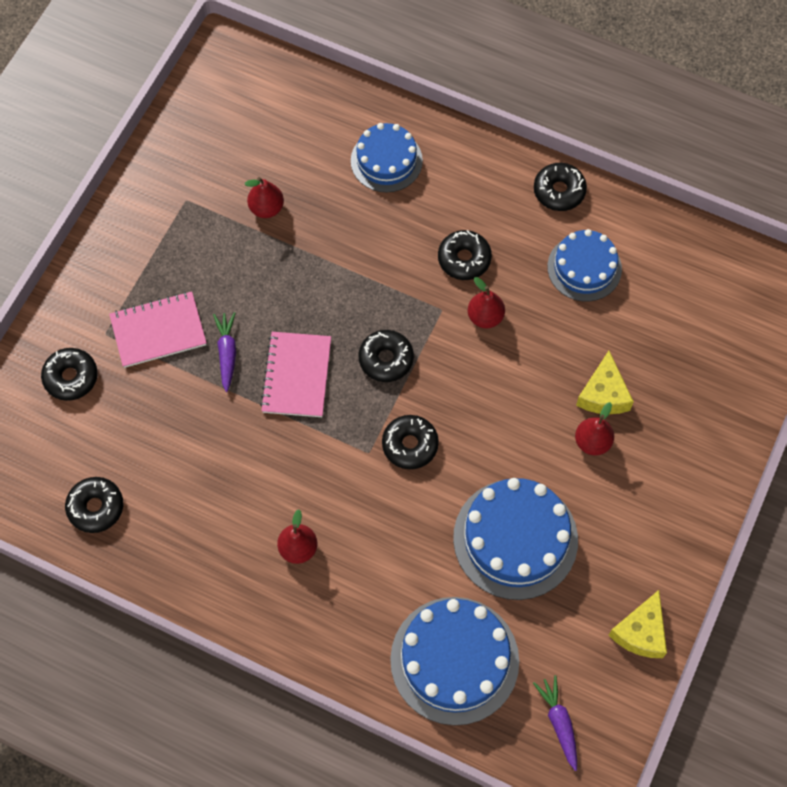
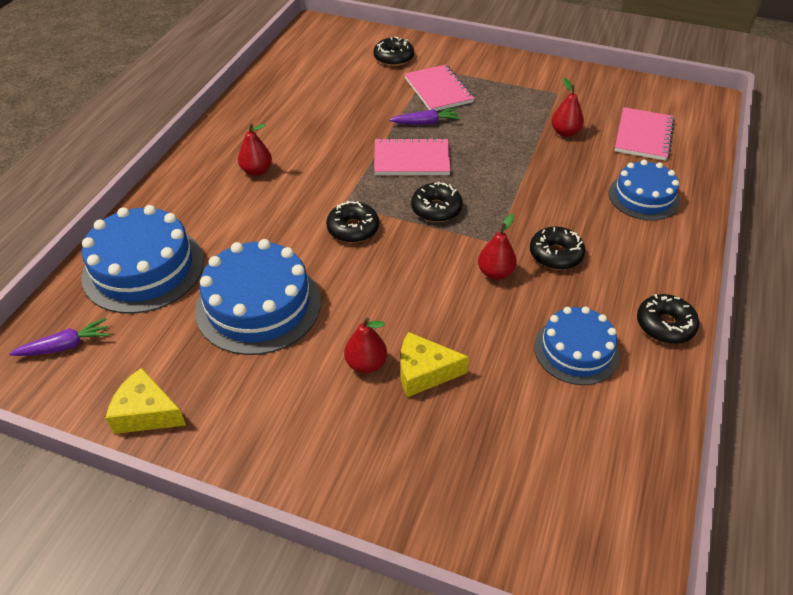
camera: 85 degrees right, 20 degrees down
black donut [65,477,123,533] -> none
none -> pink notebook [614,107,674,161]

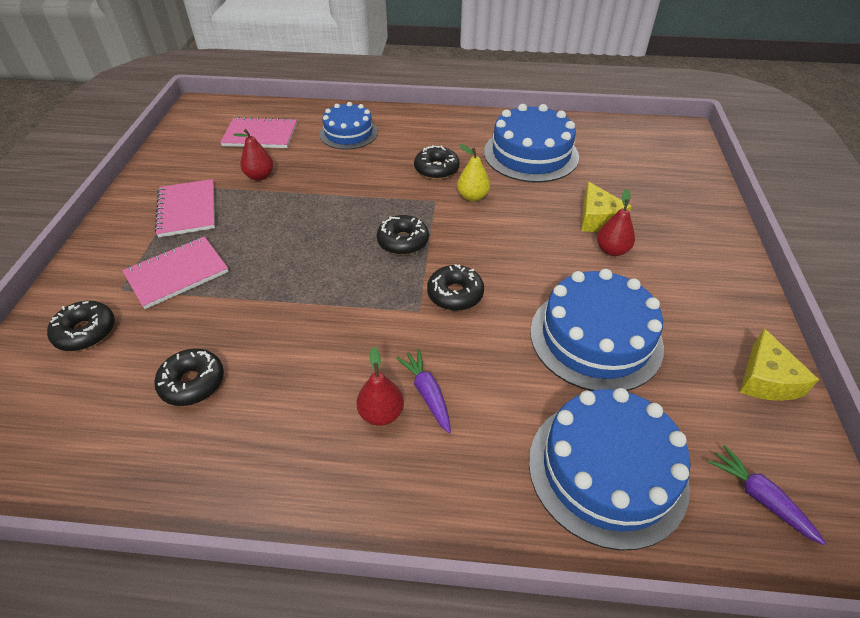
camera: 105 degrees left, 0 degrees up
pink notebook [374,138,451,175] -> pink notebook moved to [154,179,215,237]
purple carrot [389,108,460,125] -> purple carrot moved to [396,349,451,433]
red pear [478,214,517,280] -> yellow pear [457,144,490,202]
blue cake [534,306,620,385] -> blue cake [484,104,579,183], size x1.56
black donut [637,294,699,344] -> black donut moved to [154,348,224,406]

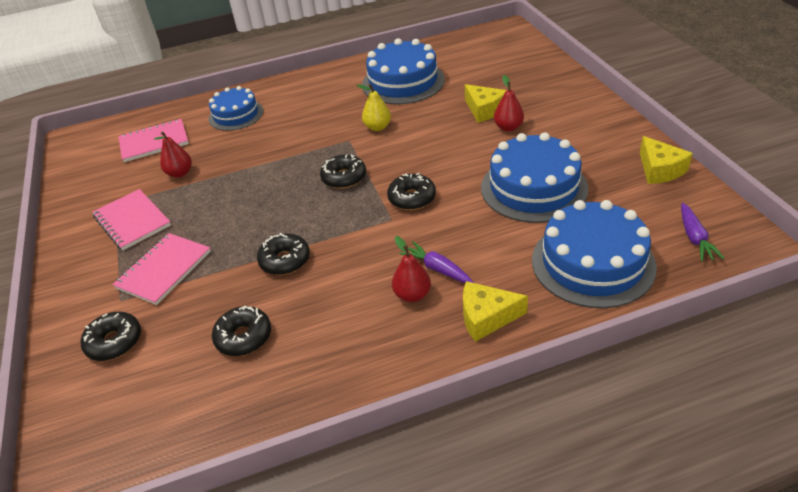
camera: 20 degrees left, 5 degrees down
black donut [414,145,460,180] -> black donut moved to [257,233,310,275]
purple carrot [708,445,826,545] -> purple carrot turned 120 degrees counterclockwise [681,203,725,262]
none -> yellow cheese [463,281,528,342]

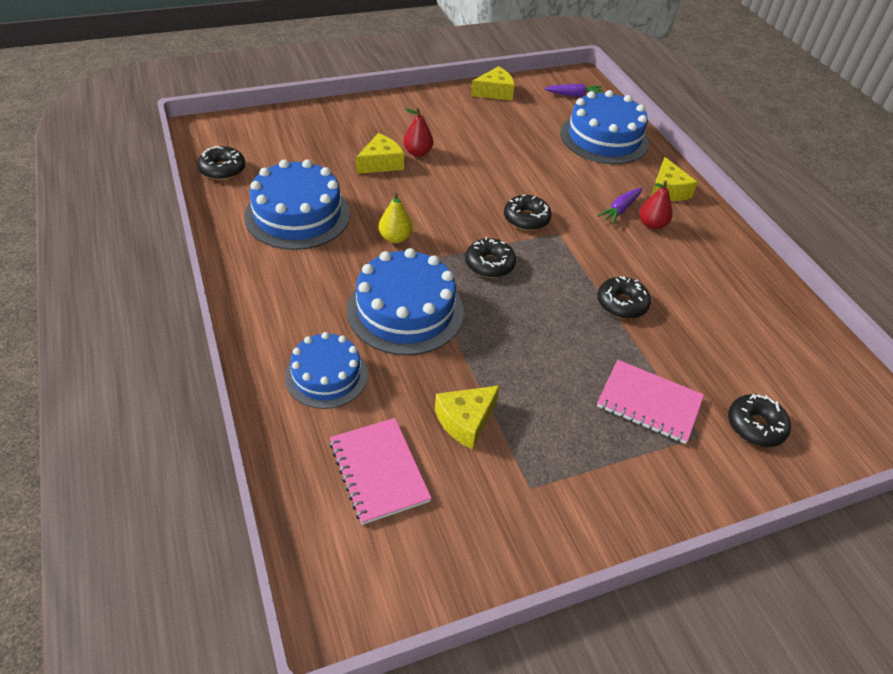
camera: 100 degrees left, 5 degrees up
pink notebook [92,189,171,250] -> none
red pear [154,131,192,178] -> yellow cheese [435,385,500,450]
black donut [212,306,271,356] -> black donut moved to [197,146,245,180]
blue cake [481,132,588,223] -> blue cake moved to [347,248,464,355]

